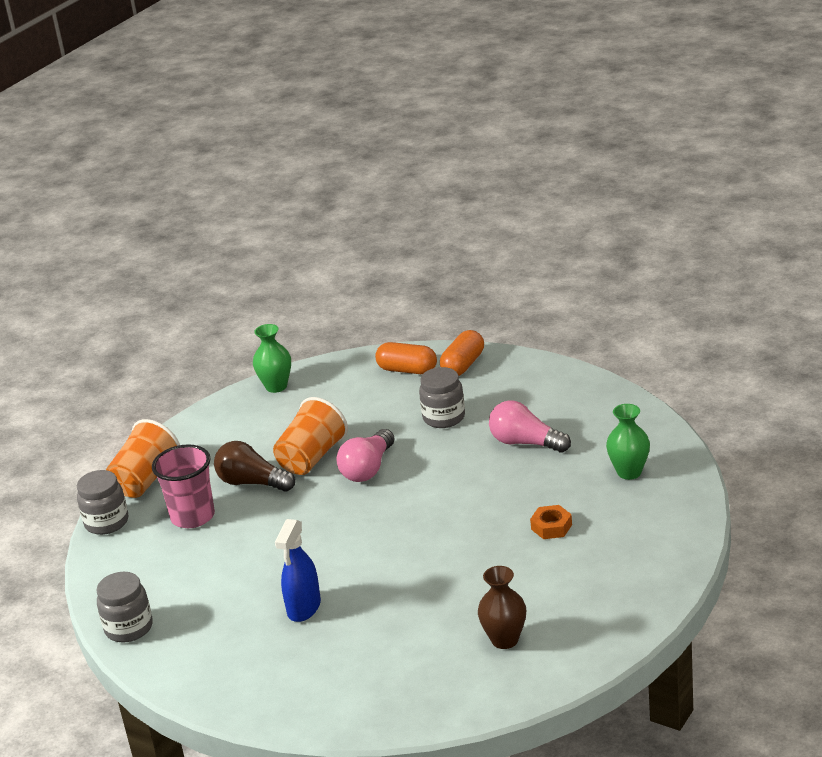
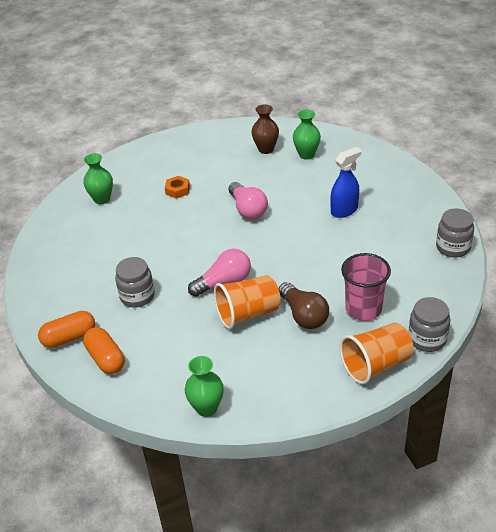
camera: 145 degrees left, 10 degrees up
pink light bulb [489,400,571,452] -> pink light bulb moved to [229,182,268,219]
none -> green vase [293,109,321,160]

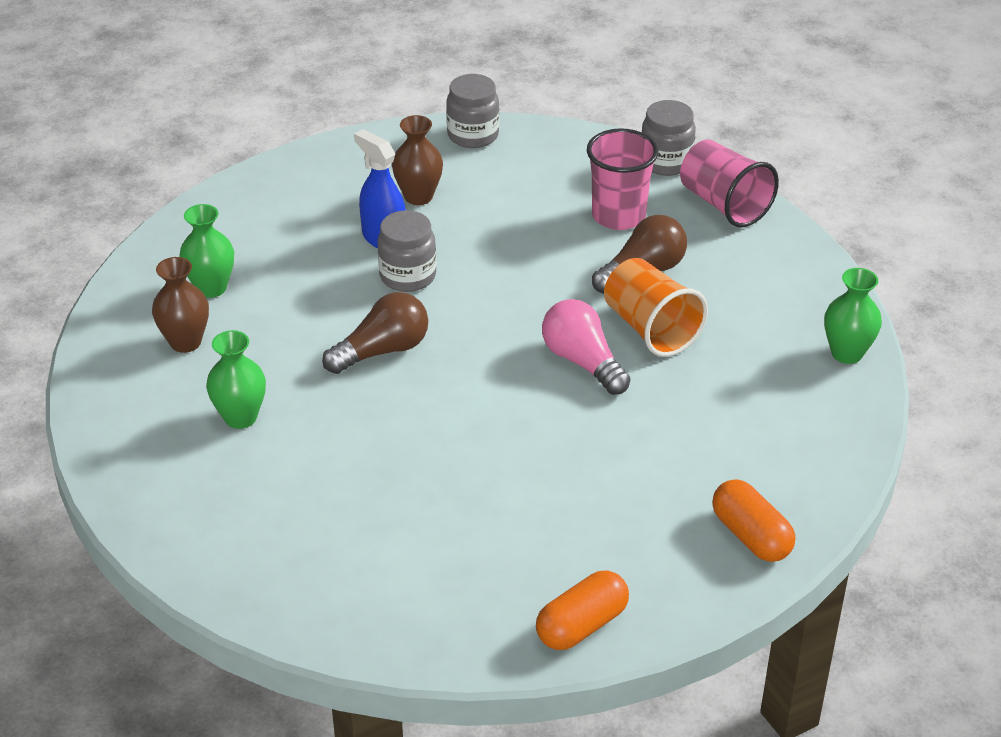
camera: 100 degrees left, 0 degrees up
green vase [83,153,113,204] -> green vase moved to [206,330,266,429]
orange capsule [83,327,125,374] -> orange capsule moved to [536,570,629,650]
grey jar [115,257,155,307] -> grey jar moved to [378,210,436,292]
orange nut [165,176,190,199] -> none
pink light bulb [229,182,268,219] -> brown light bulb [322,292,428,374]
orange cup [340,323,413,384] -> pink cup [680,140,779,227]
none -> brown vase [392,115,443,205]

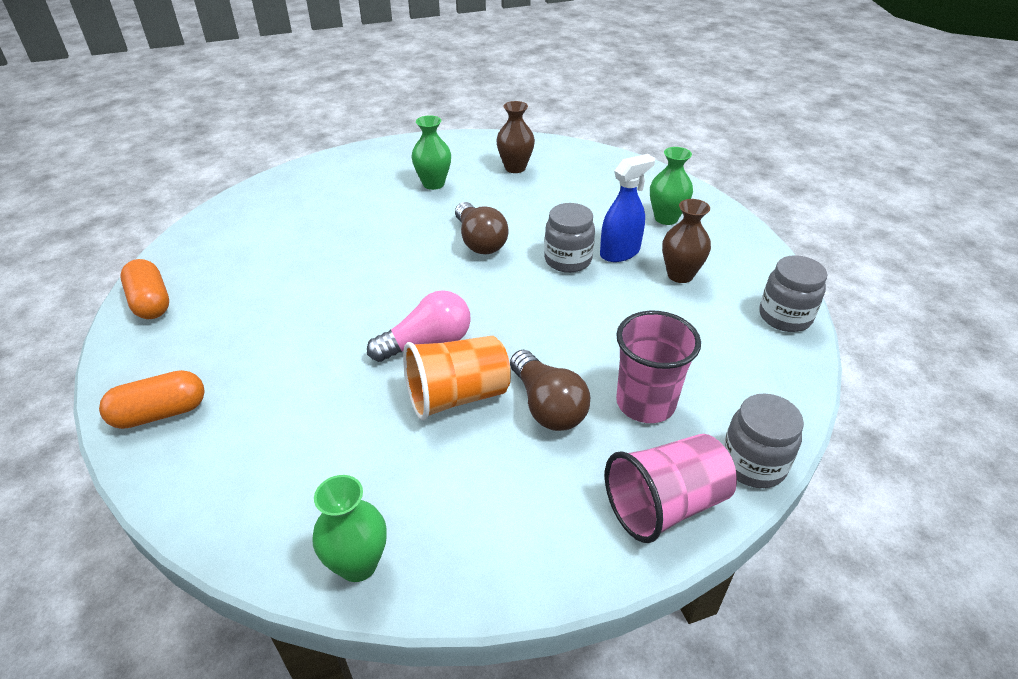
camera: 100 degrees right, 0 degrees up
green vase [179,204,234,298] -> green vase moved to [650,147,693,225]

